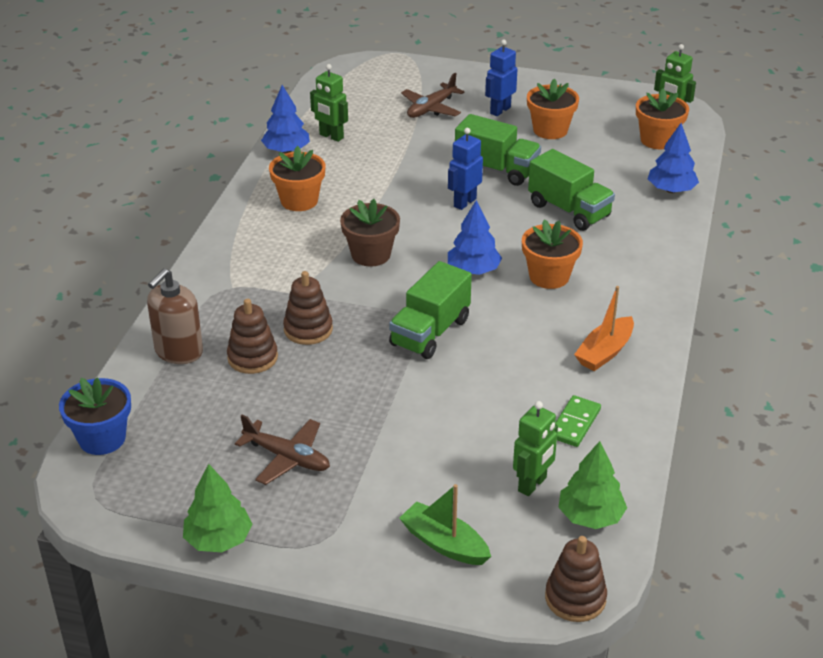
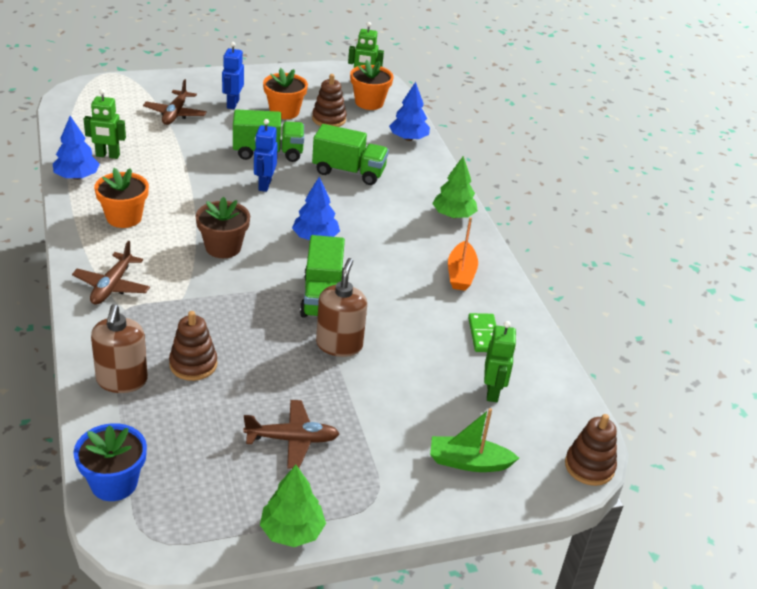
camera: 35 degrees left, 0 degrees up
brown stacking toy [283,271,333,345] -> brown stacking toy moved to [312,74,347,127]
orange flower pot [522,219,583,289] -> none
green tree [558,441,627,529] -> green tree moved to [432,156,478,218]
none -> brown plane [72,241,150,305]
none -> brown soap dispenser [316,258,367,357]

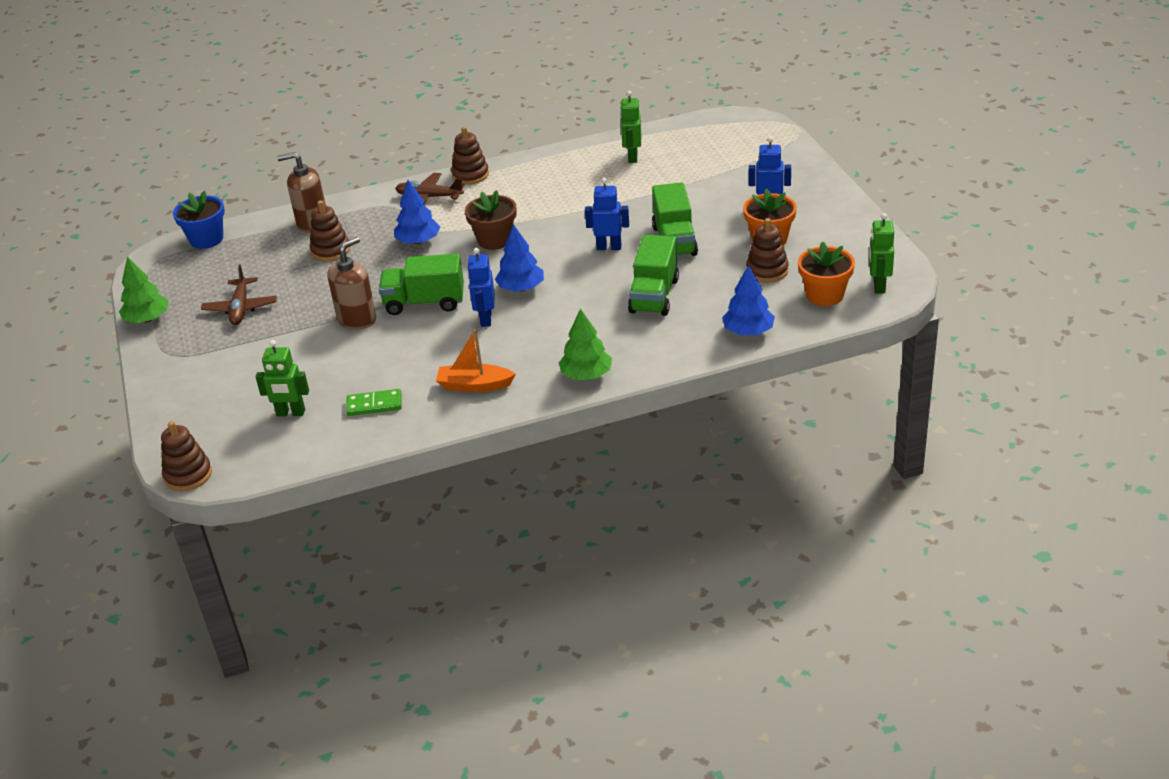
camera: 95 degrees right, 0 degrees up
blue tree [53,116,100,180] -> blue tree moved to [394,180,440,244]
orange flower pot [94,168,149,228] -> none
brown plane [143,79,207,125] -> none
brown soap dispenser [316,258,367,357] -> brown soap dispenser turned 60 degrees counterclockwise [327,237,376,330]
green boat [430,408,519,472] -> none
none -> brown stacking toy [451,127,489,185]
none -> blue robot [467,248,495,327]

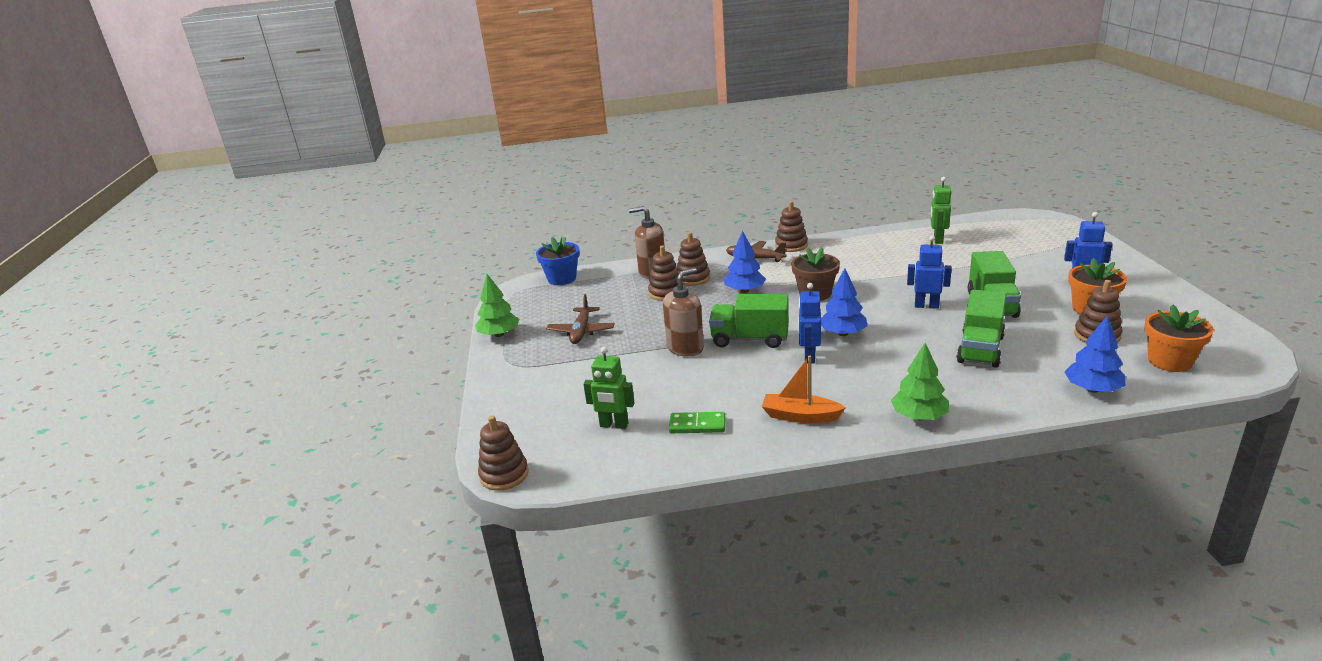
camera: 10 degrees right, 10 degrees down
green robot [869,213,894,293] -> none
none -> brown stacking toy [677,232,710,286]

